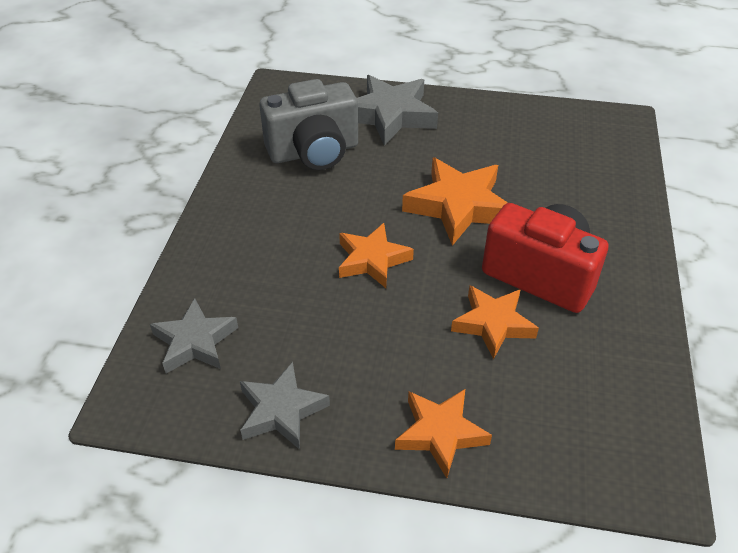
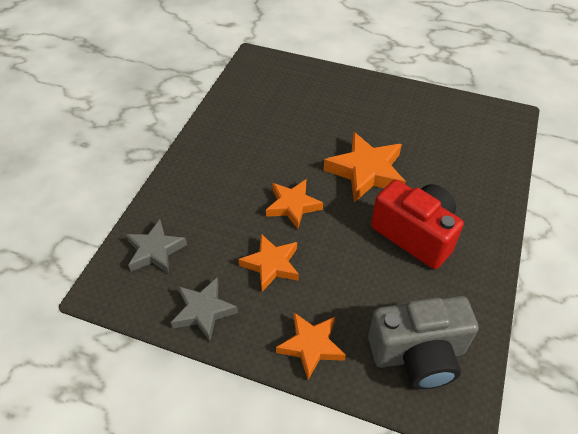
camera: 10 degrees right, 5 degrees up
grey camera [259,79,358,170] -> grey camera moved to [368,296,479,389]
grey star [357,75,438,146] -> none
orange star [451,285,539,360] -> orange star moved to [238,234,299,291]

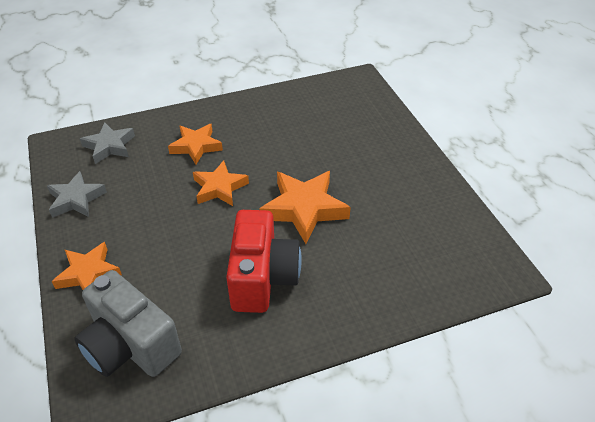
camera: 50 degrees right, 5 degrees down
orange star [238,234,299,291] -> orange star moved to [168,124,223,164]

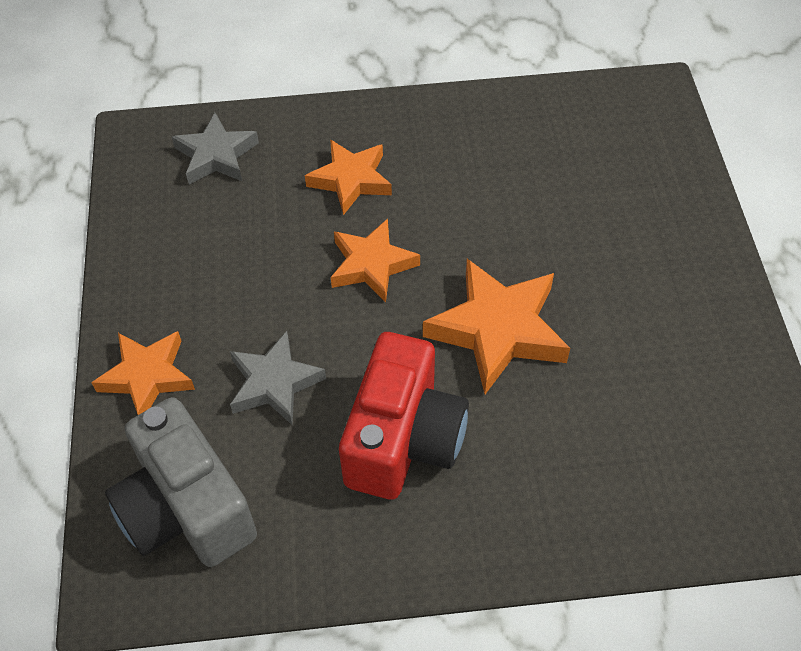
camera: 15 degrees right, 10 degrees up
grey star [47,171,107,218] -> grey star moved to [230,331,326,425]

